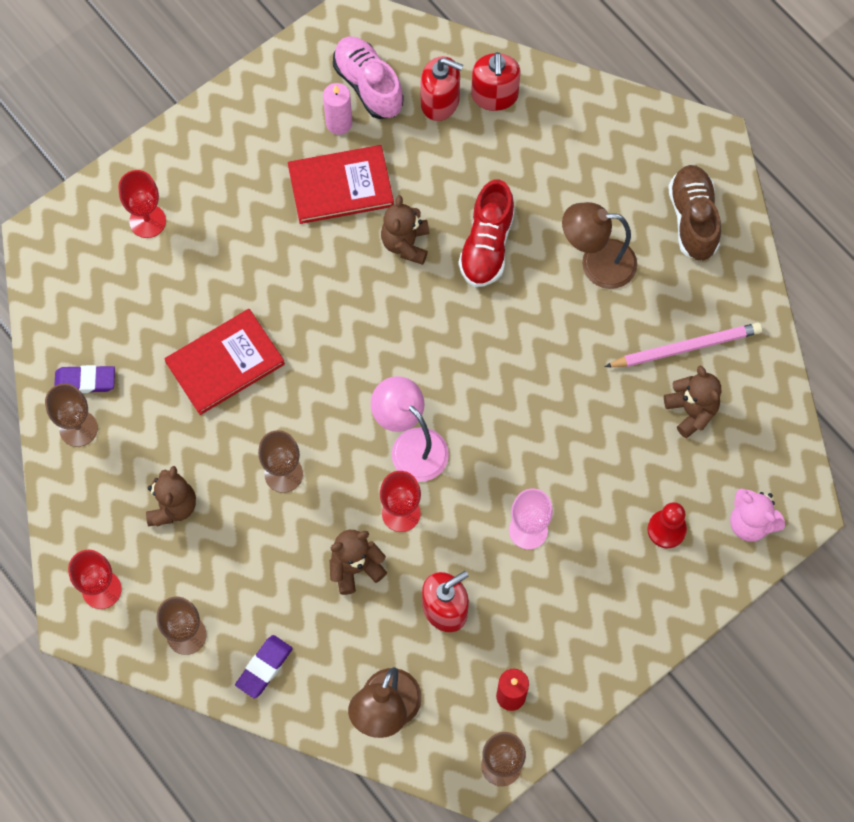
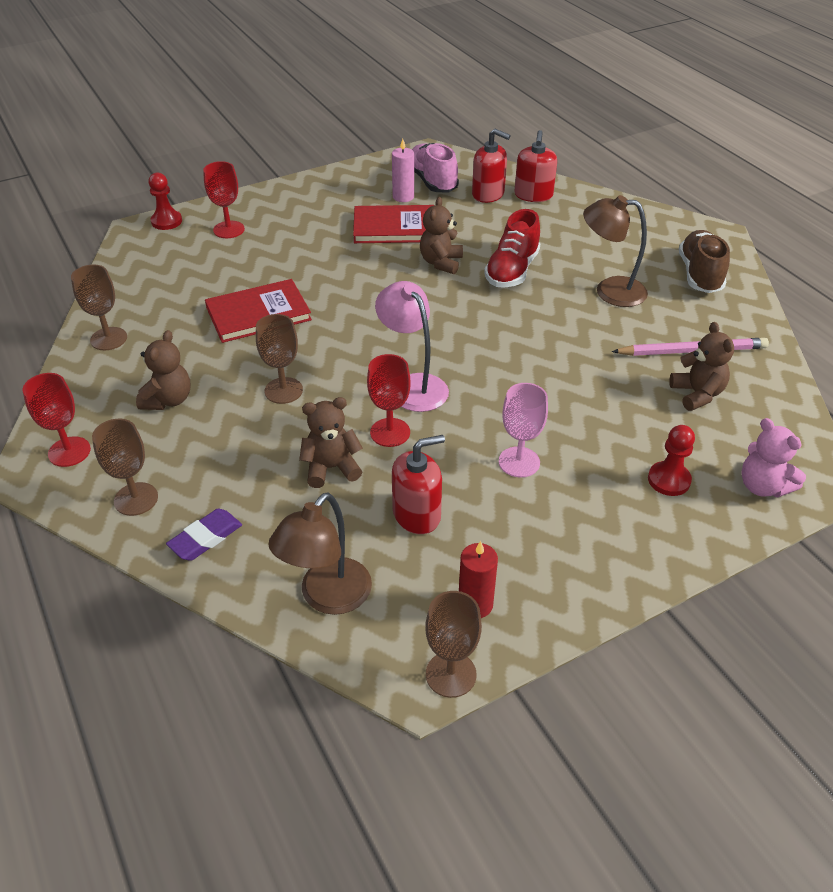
camera: 10 degrees right, 25 degrees down
purple eraser [54,365,115,393] -> none
none -> red pawn [148,173,182,230]

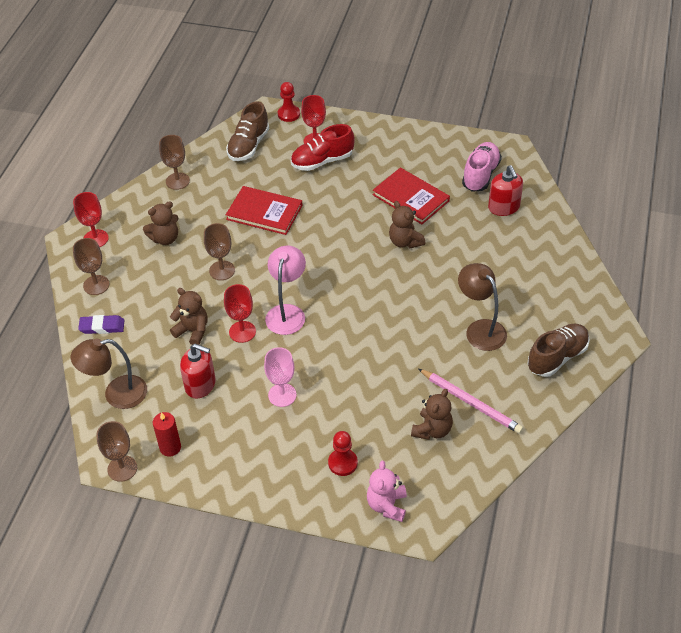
camera: 45 degrees right, 5 degrees up
pink candle [392,139,414,202] -> none
brown teddy bear [420,197,463,274] -> brown teddy bear turned 90 degrees counterclockwise [389,201,425,248]
red shoe [484,209,540,288] -> red shoe moved to [291,124,355,171]
red soap dispenser [515,130,557,202] -> none
none -> brown shoe [226,101,269,161]

